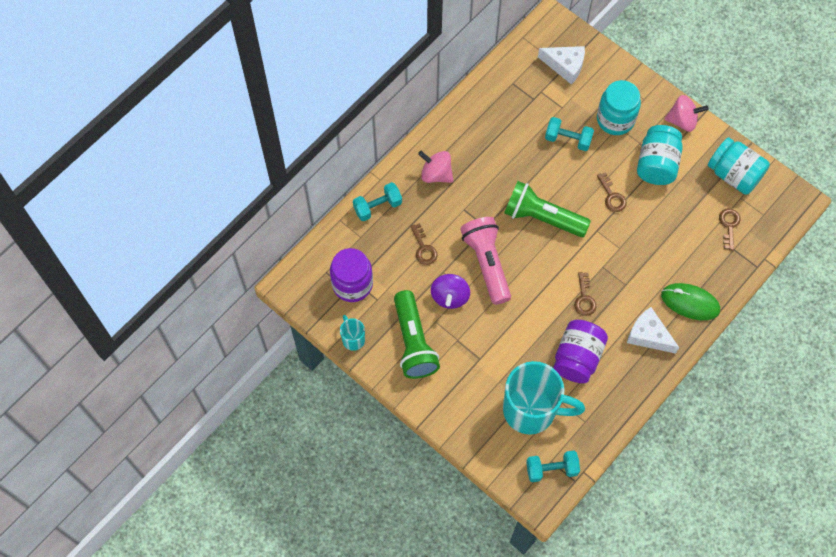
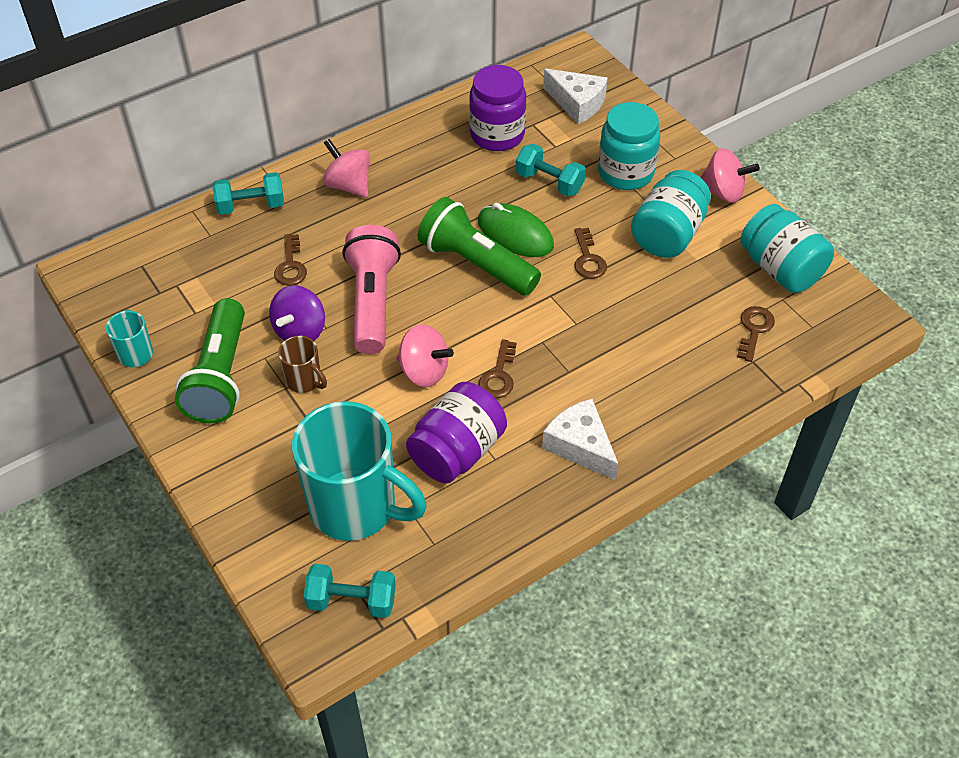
camera: 15 degrees right, 15 degrees down
purple jar [330,248,373,302] -> purple jar moved to [469,65,526,151]
green mouse [661,283,720,320] -> green mouse moved to [478,203,554,257]
none -> brown mug [278,336,327,393]
none -> pink spinning top [396,324,454,387]

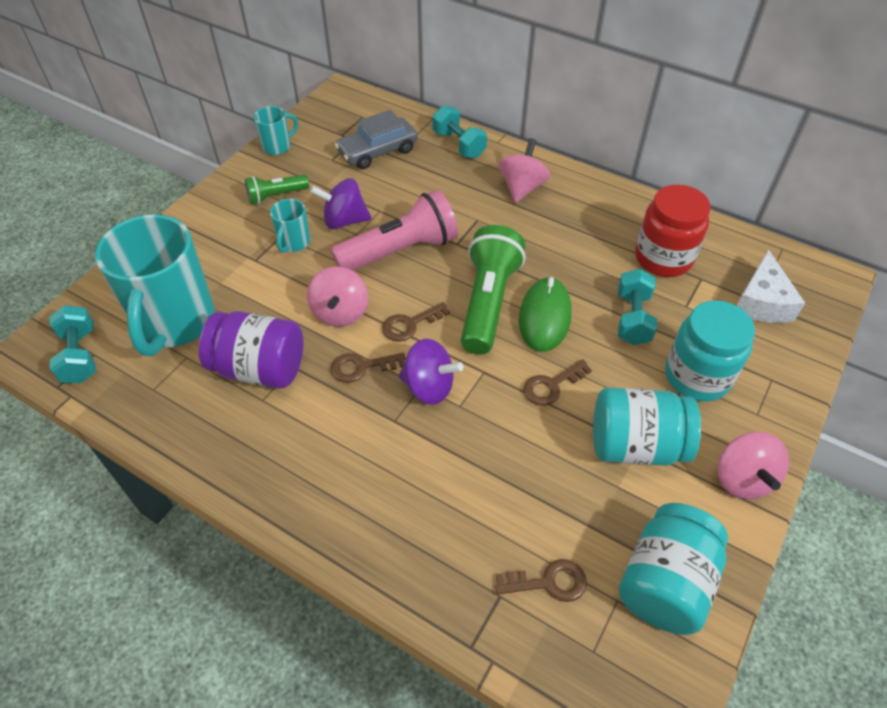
camera: 65 degrees right, 0 degrees up
green flashlight [175,298,245,423] -> green flashlight [245,175,309,204], size x0.53
brown key [274,234,307,286] -> brown key moved to [382,302,450,342]
brown mug [278,336,327,393] -> turquoise mug [270,199,310,253]
purple jar [469,65,526,151] -> red jar [635,185,711,277]
white cheese [542,399,618,481] -> none
none -> grey car [335,110,418,169]
none -> purple spinning top [399,339,463,405]

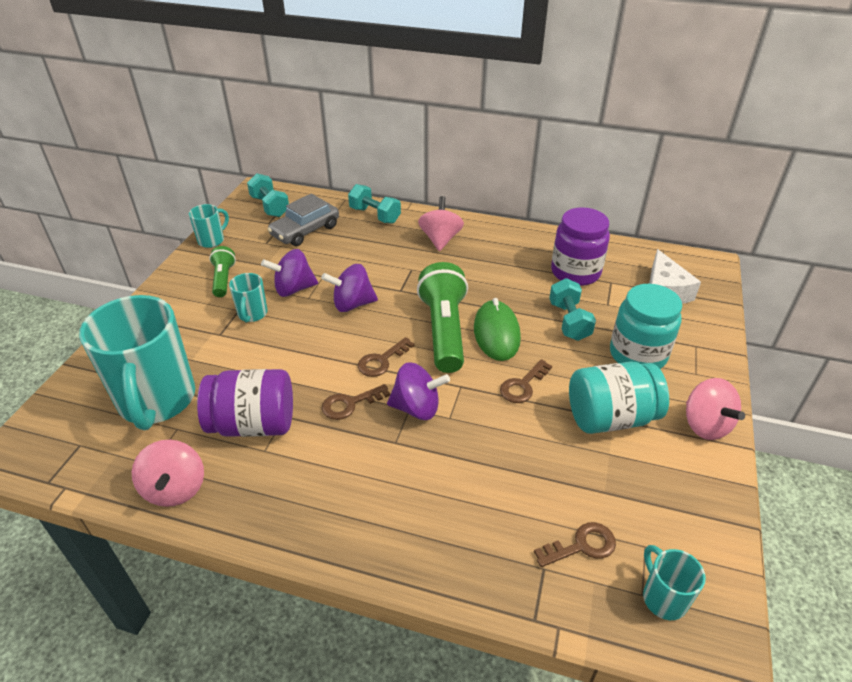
camera: 15 degrees left, 10 degrees down
turquoise dumbbell [50,305,96,383] -> turquoise dumbbell moved to [247,173,289,217]
green flashlight [245,175,309,204] -> green flashlight turned 120 degrees clockwise [209,246,236,297]
pink spinning top [307,266,368,327] -> pink spinning top moved to [132,440,204,507]
pink flashlight [331,190,458,271] -> purple spinning top [321,264,378,312]
turquoise jar [619,503,728,635] -> none
red jar [635,185,711,277] -> purple jar [551,207,610,286]
none -> turquoise mug [643,545,706,620]

